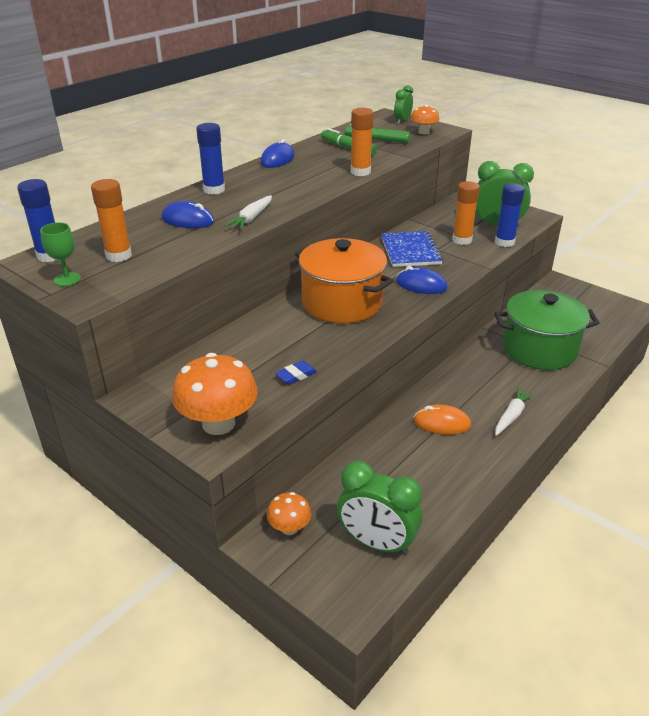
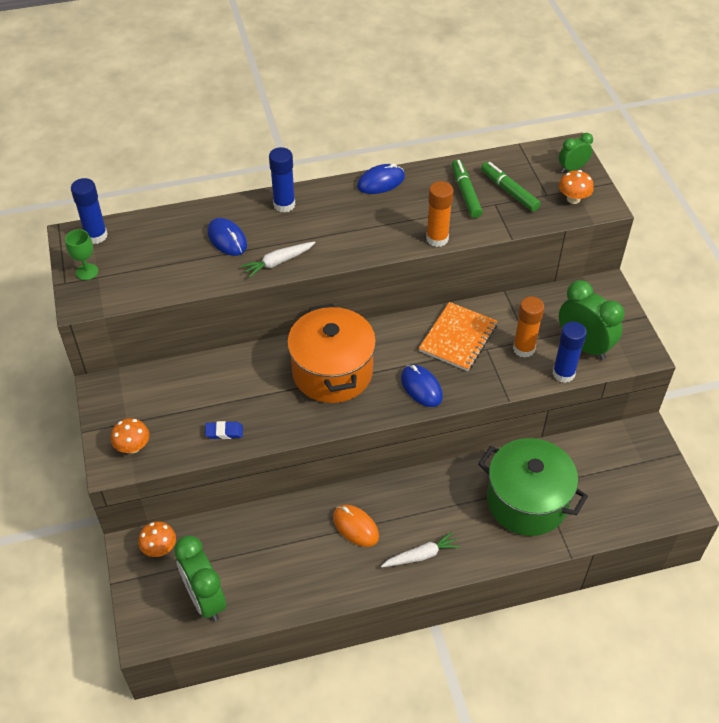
camera: 35 degrees right, 15 degrees up
orange glue stick [91,179,132,262] -> none
orange mushroom [172,353,258,435] -> orange mushroom [111,418,149,453], size x0.55
blue notebook [381,231,443,267] -> orange notebook [419,302,498,371]

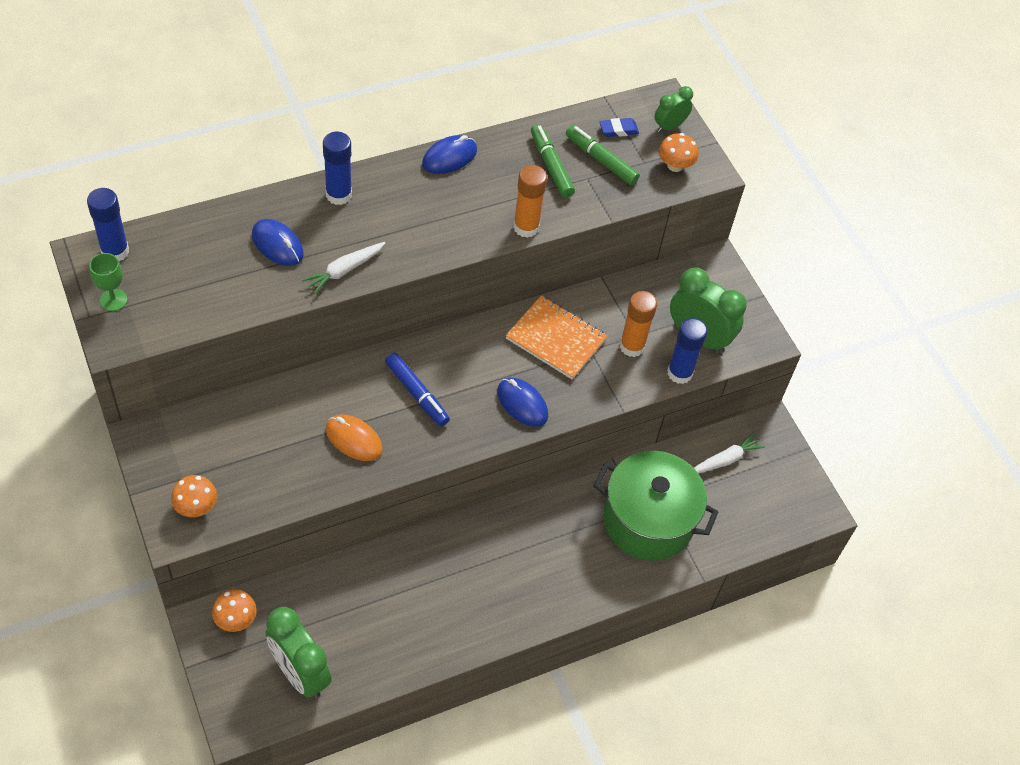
camera: 15 degrees left, 5 degrees up
blue eraser [205,421,243,439] -> blue eraser moved to [599,118,639,137]
orange pot [287,304,376,403] -> blue marker [385,353,450,426]
orange mouse [333,505,379,547] -> orange mouse moved to [326,415,383,461]
white carrot [381,532,461,567] -> white carrot moved to [694,432,765,474]
orange notebook [419,302,498,371] -> orange notebook turned 75 degrees counterclockwise [506,296,607,379]

